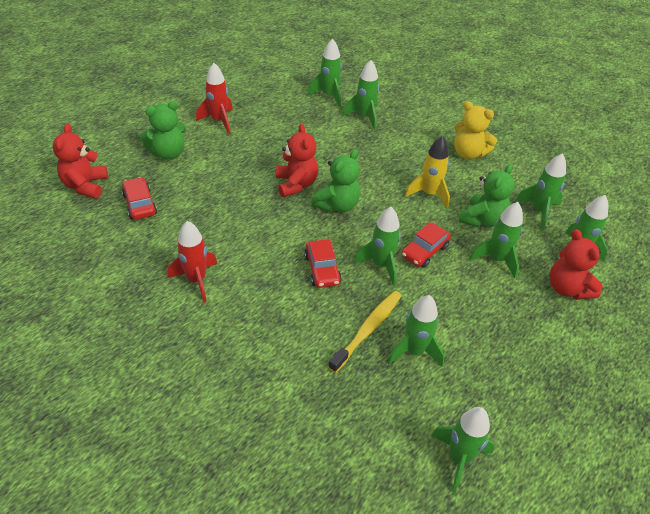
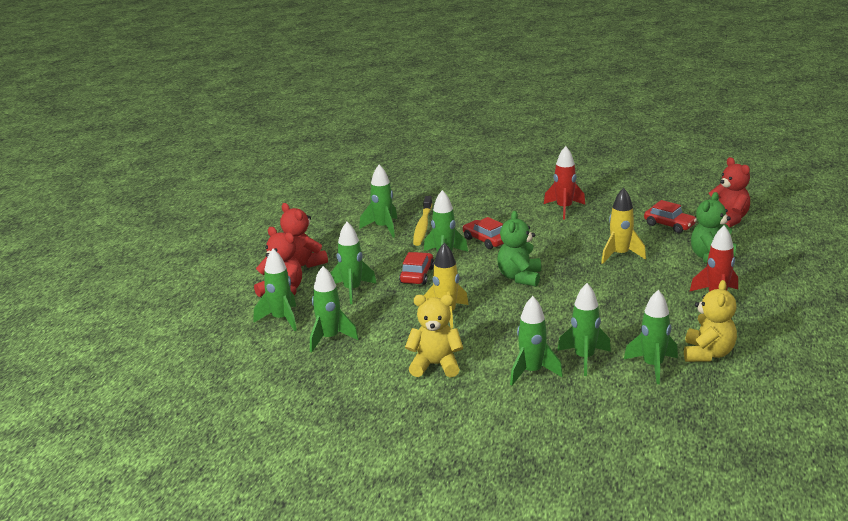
camera: 155 degrees right, 20 degrees down
red teddy bear [276,123,318,197] -> red teddy bear moved to [280,203,328,268]
green rocket [431,407,494,492] -> green rocket moved to [510,296,563,386]
green teddy bear [459,164,515,228] -> none
none -> yellow rocket [601,188,646,264]
none -> yellow teddy bear [684,280,737,362]

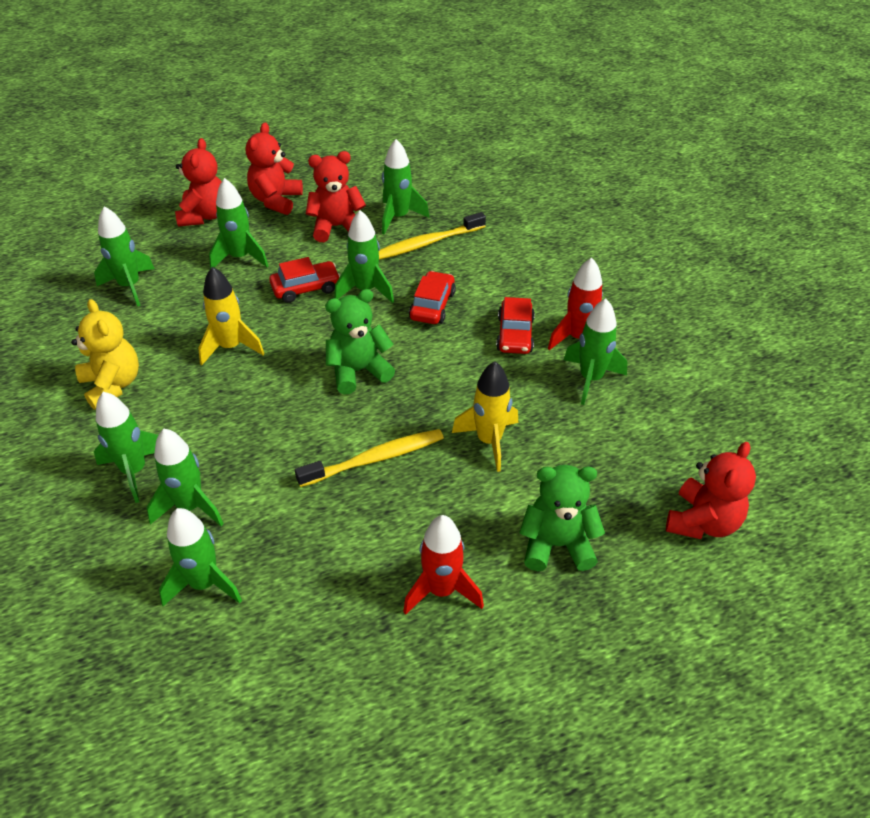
camera: 55 degrees right, 20 degrees up
green rocket [253,249,297,331] -> green rocket moved to [564,299,627,405]
red car [644,200,697,233] -> red car moved to [496,297,535,354]
yellow teddy bear [684,280,737,362] -> none
none -> yellow toothbrush [295,429,444,487]
none -> red teddy bear [306,151,366,242]

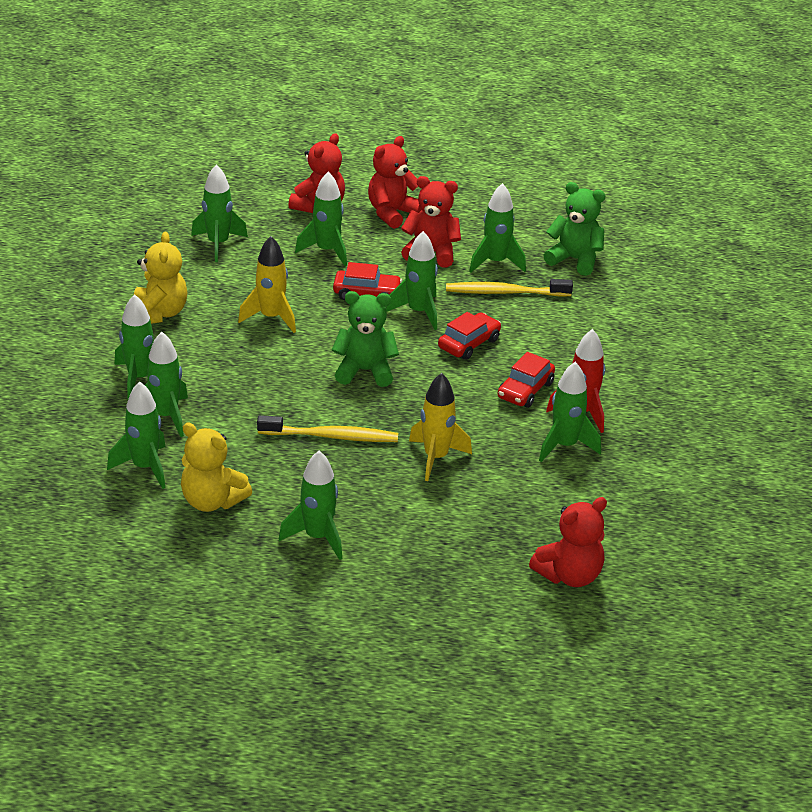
camera: 25 degrees right, 10 degrees down
red rocket [403,515,484,615] -> green rocket [279,451,342,560]
green teddy bear [519,465,605,571] -> green teddy bear moved to [543,182,606,276]
none -> yellow teddy bear [181,423,252,512]

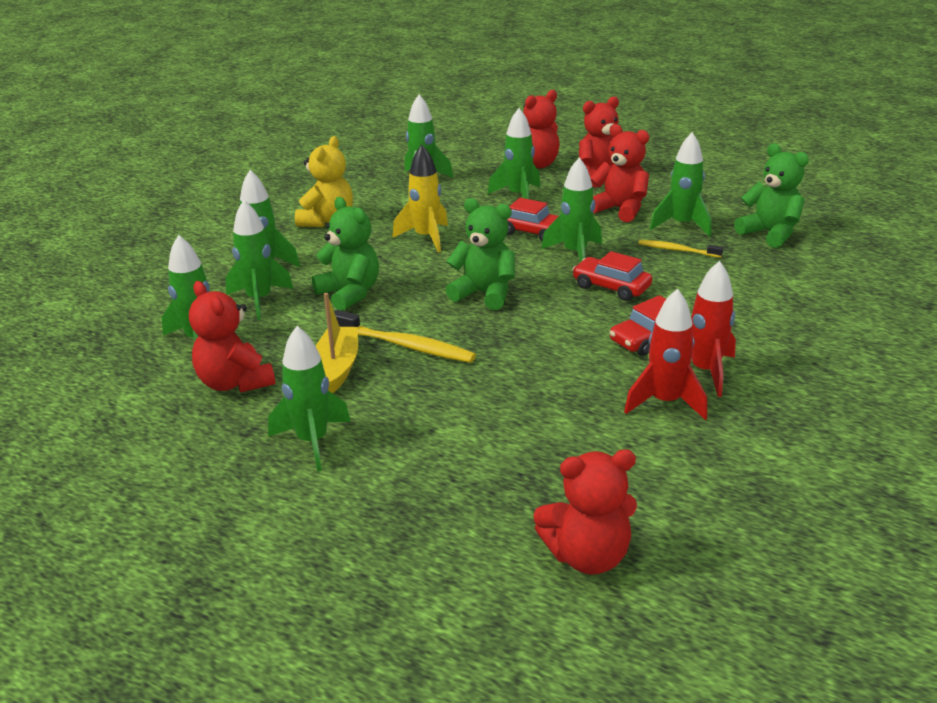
camera: 25 degrees right, 5 degrees down
yellow teddy bear [181,423,252,512] -> red teddy bear [189,281,276,393]
yellow rocket [409,373,472,481] -> none
red car [438,312,501,360] -> red car turned 120 degrees counterclockwise [572,251,652,301]
yellow toothbrush [446,279,573,297] -> yellow toothbrush [638,240,723,258], size x0.61
green rocket [539,362,601,462] -> red rocket [624,288,707,420]
none -> green teddy bear [312,197,379,311]
none -> yellow boat [316,293,358,393]

